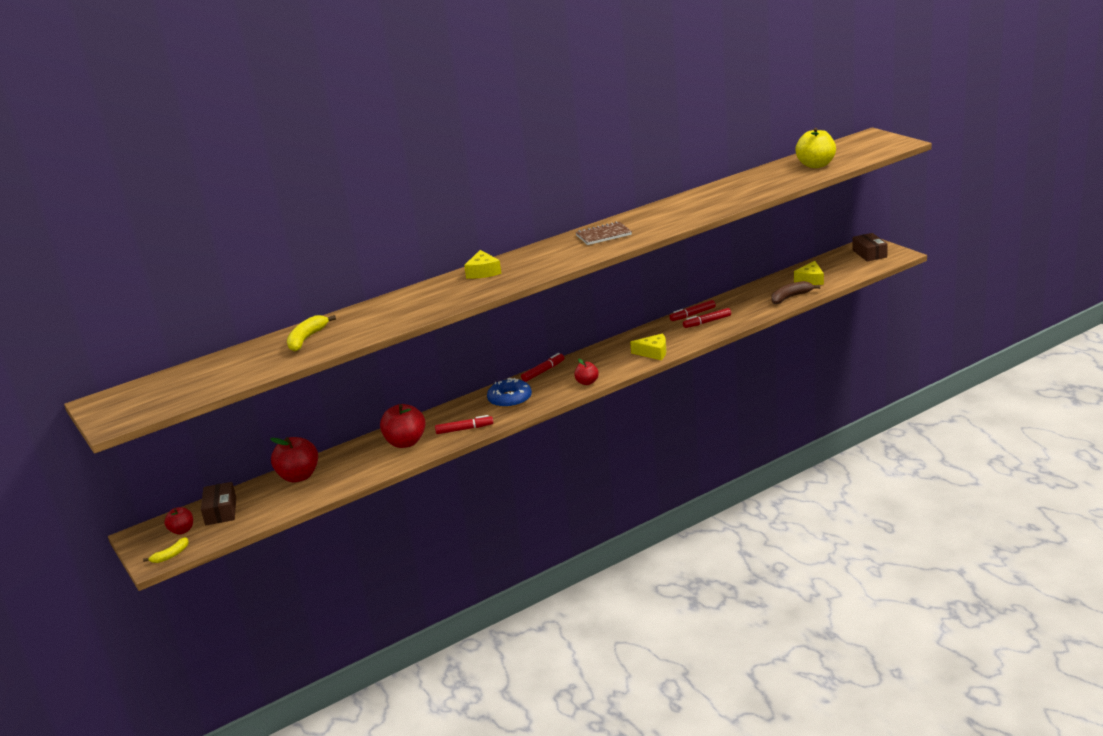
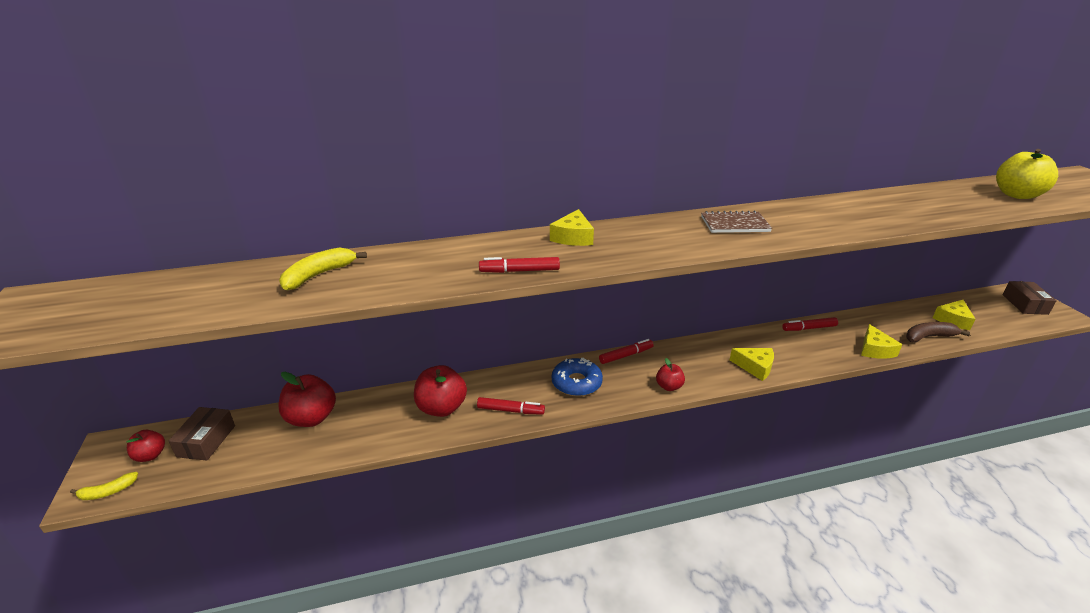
camera: 15 degrees right, 5 degrees up
red marker [683,308,731,328] -> red marker moved to [479,257,560,273]
none -> yellow cheese [861,324,903,359]

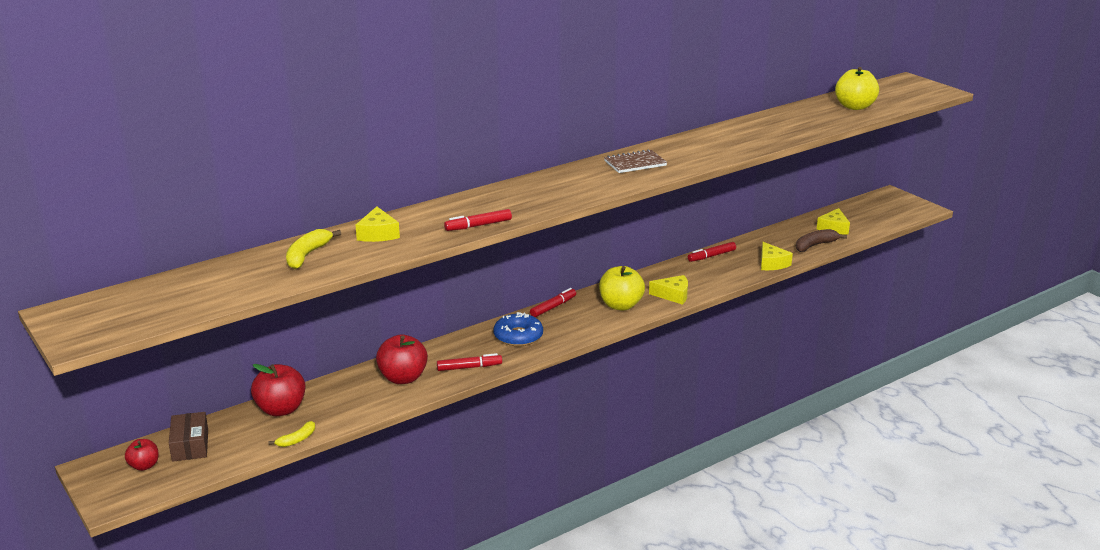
camera: 20 degrees left, 5 degrees down
yellow banana [70,472,138,500] -> yellow banana moved to [268,421,315,447]
yellow cheese [550,209,594,246] -> yellow cheese moved to [356,207,400,242]
red apple [656,358,685,391] -> none
brown box [1003,281,1057,315] -> none
none -> yellow apple [599,266,645,311]

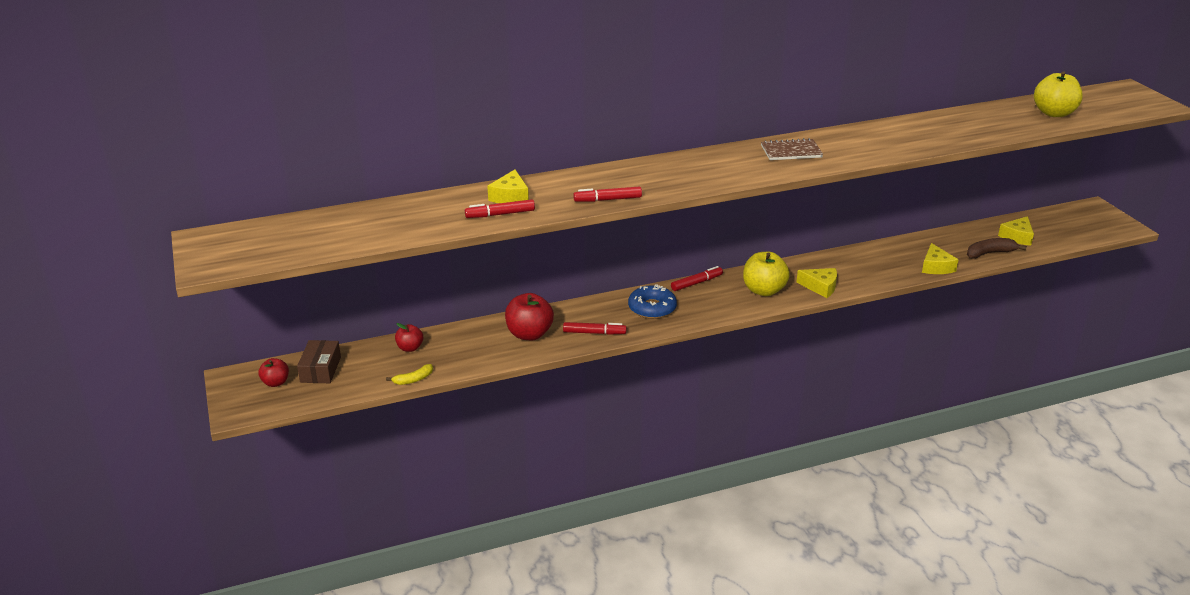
camera: 15 degrees right, 5 degrees up
red apple [251,364,305,416] -> red apple [395,323,423,352], size x0.57
yellow banana [286,229,341,269] -> none
red marker [688,242,736,262] -> red marker moved to [465,199,535,218]

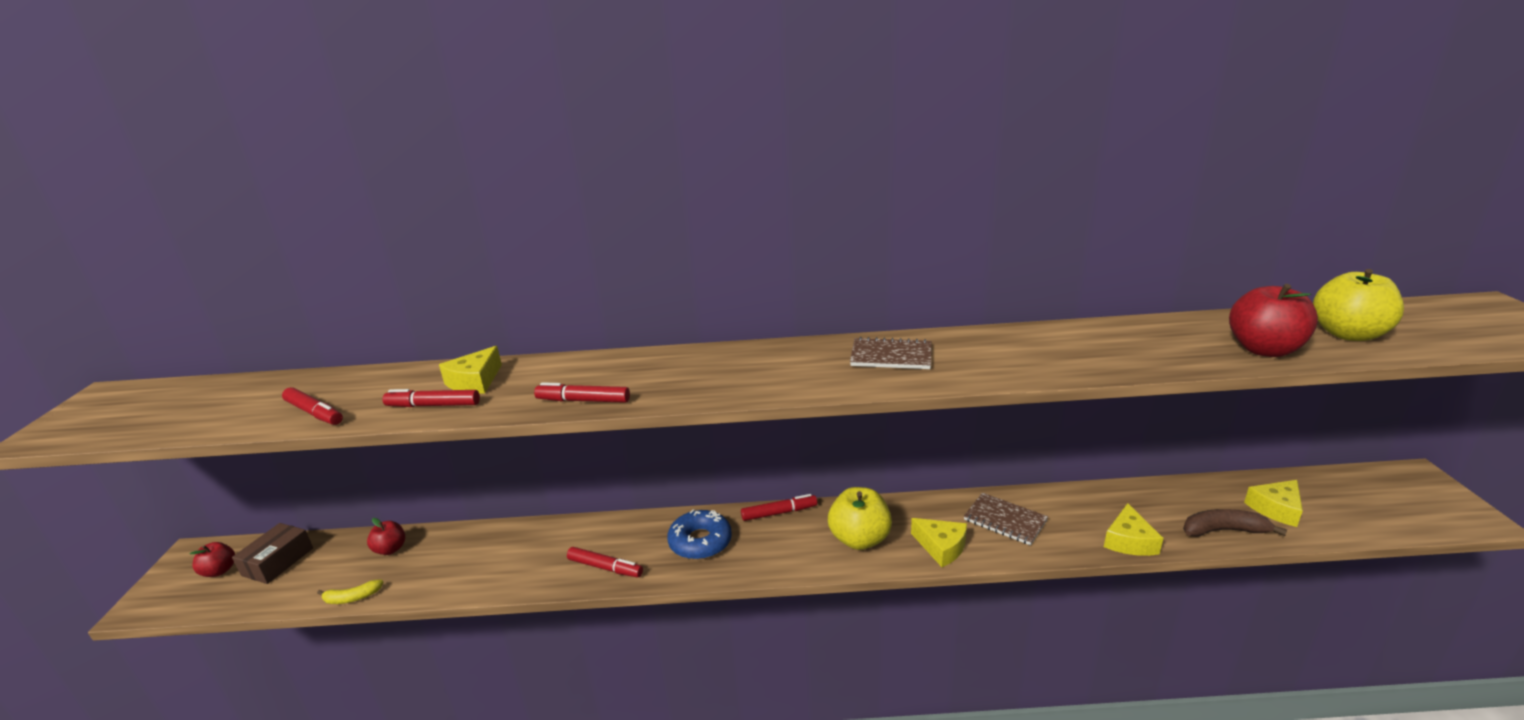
camera: 20 degrees right, 5 degrees down
red apple [505,293,554,340] -> red apple moved to [1229,284,1318,357]
none -> red marker [282,387,343,425]
none -> brown notebook [964,493,1048,545]

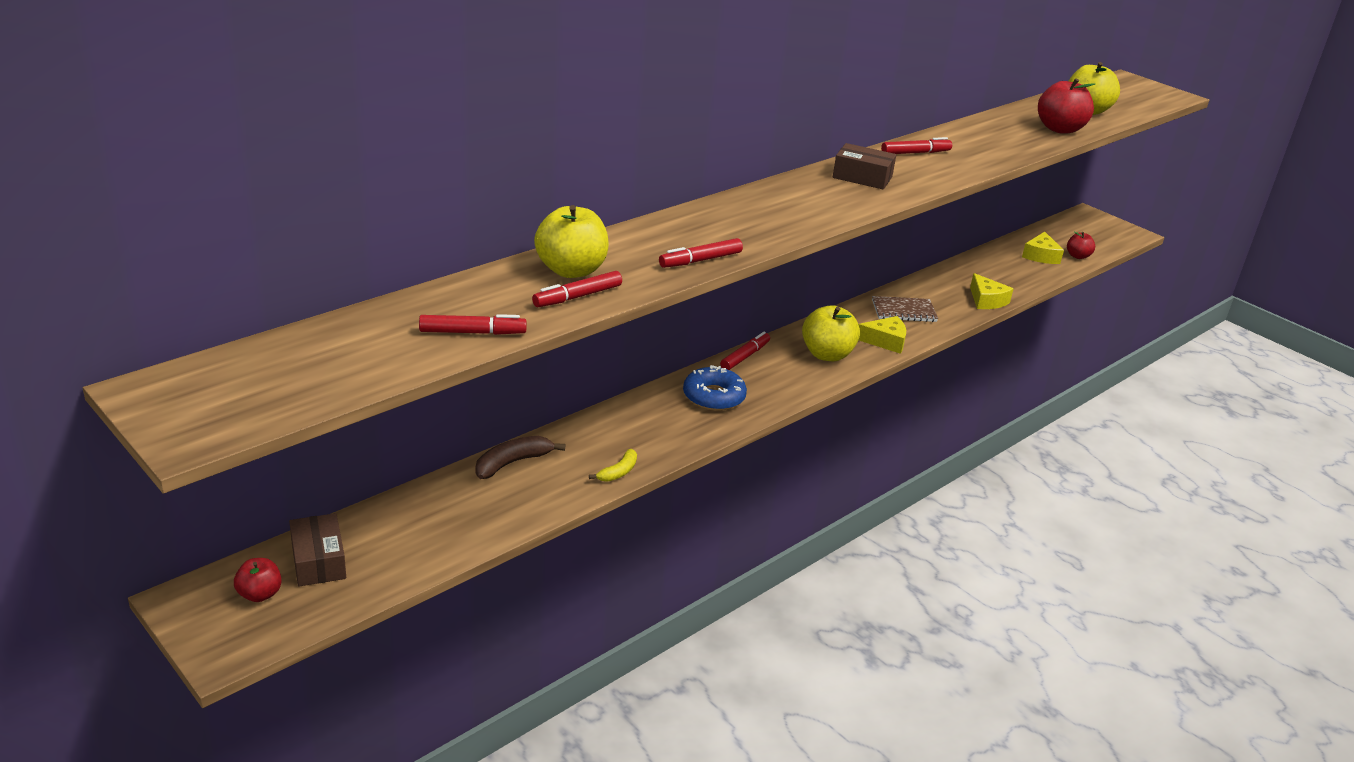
camera: 45 degrees left, 5 degrees up
yellow banana [317,579,383,604] -> yellow banana moved to [589,449,637,482]
red apple [367,518,405,555] -> red apple moved to [1067,231,1095,259]
yellow cheese [439,346,502,394] -> yellow apple [534,205,609,278]
red marker [567,547,643,578] -> red marker moved to [881,137,952,154]
brown notebook [850,337,931,369] -> brown box [833,143,896,189]
brown banana [1183,509,1287,537] -> brown banana moved to [475,436,565,479]

